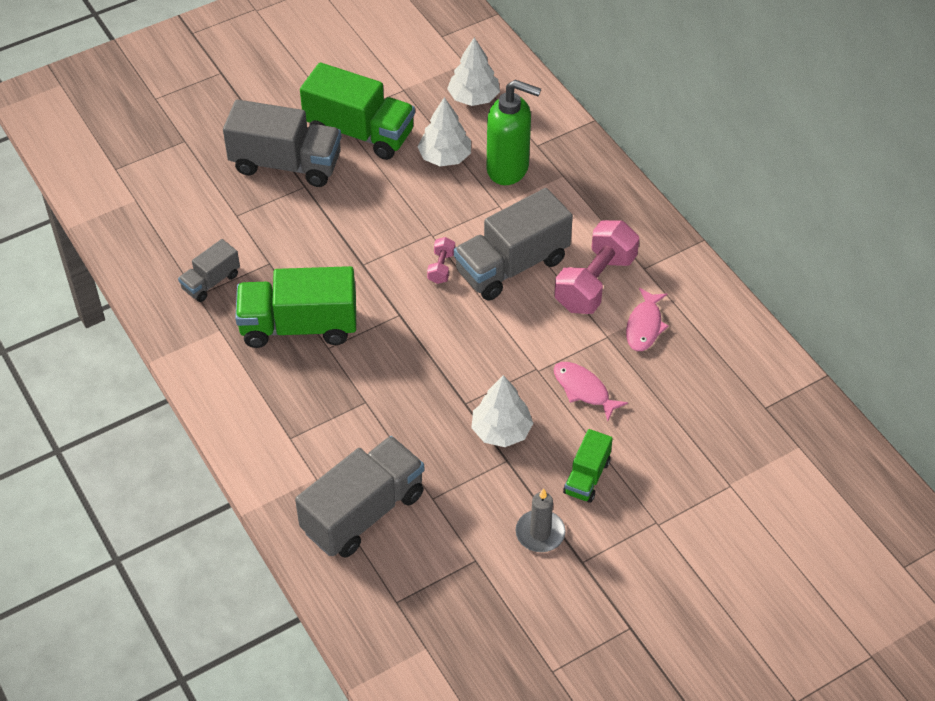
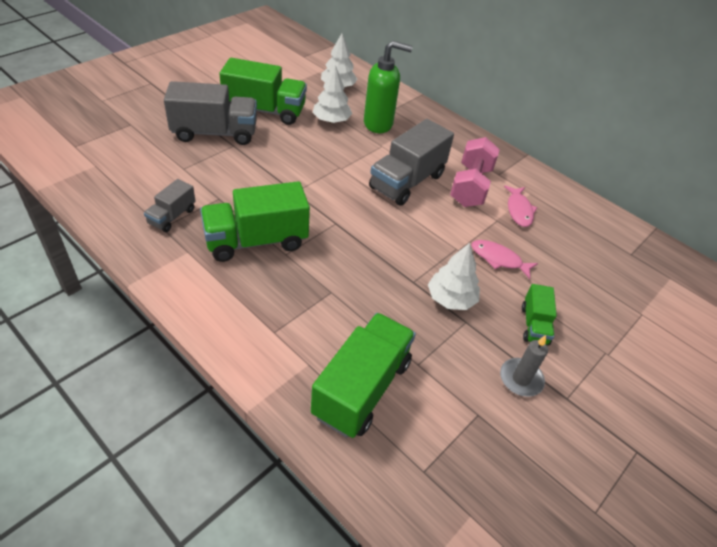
camera: 20 degrees left, 5 degrees down
grey truck [295,436,424,558] -> green truck [311,313,416,438]
pink dumbbell [427,237,455,284] -> none

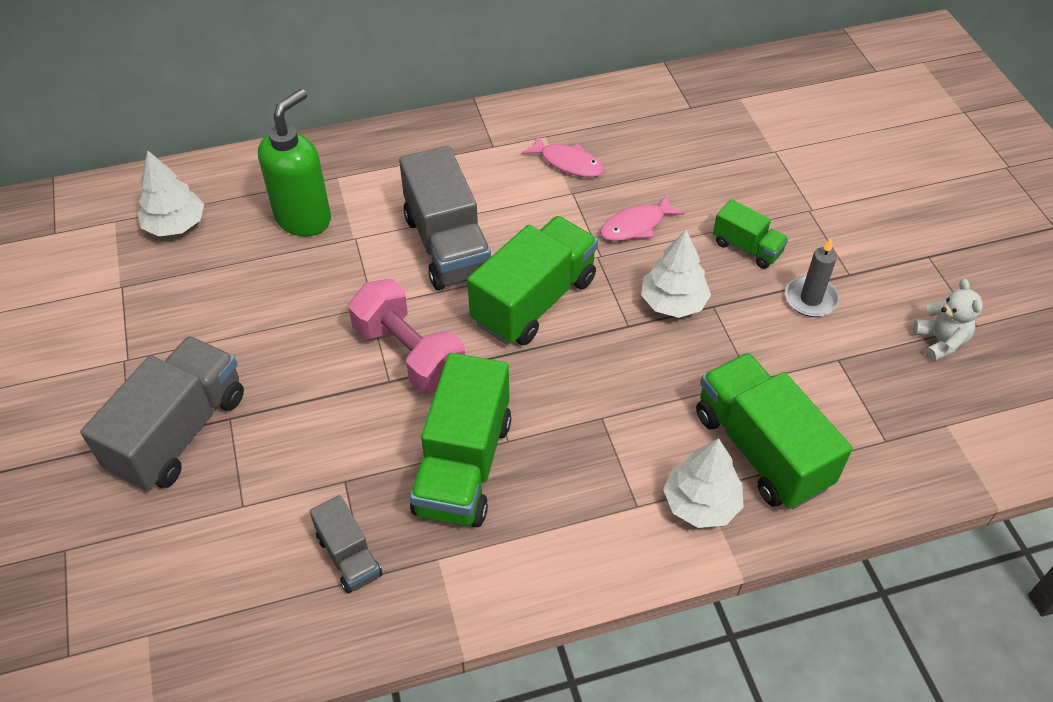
camera: 55 degrees left, 5 degrees up
green truck [220,58,307,125] -> green truck moved to [467,216,598,345]
white tree [312,65,352,123] -> white tree moved to [663,438,744,528]
pink dumbbell [450,137,500,207] -> pink dumbbell moved to [348,279,465,394]
none -> white teddy bear [913,279,983,362]

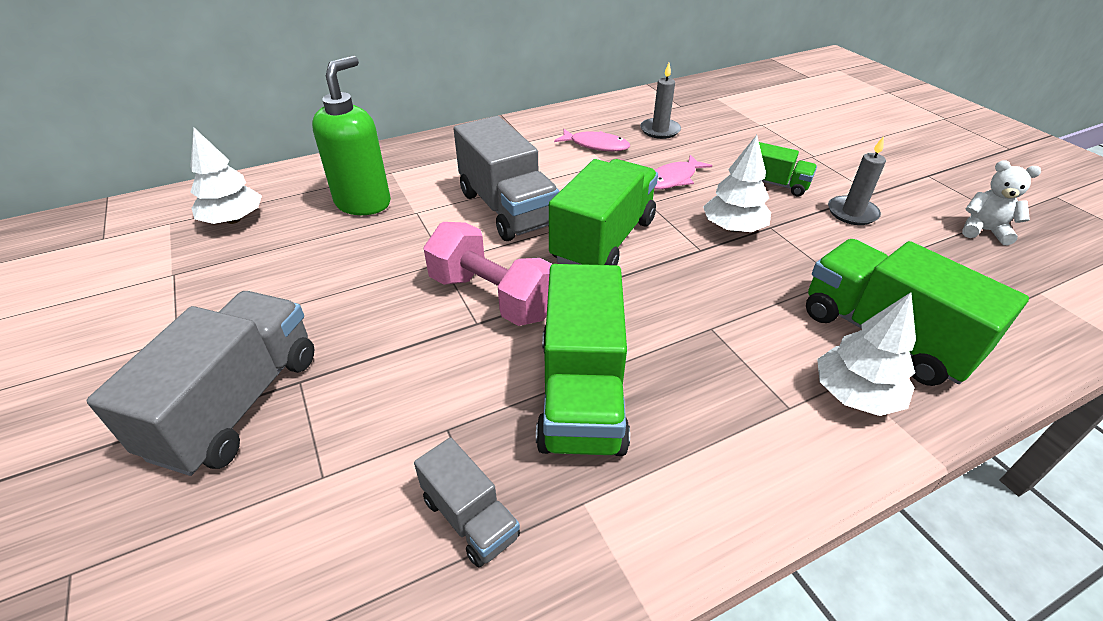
camera: 10 degrees left, 10 degrees down
white teddy bear [913,279,983,362] -> white teddy bear turned 45 degrees counterclockwise [962,161,1041,245]
none -> grey candle [640,63,681,139]

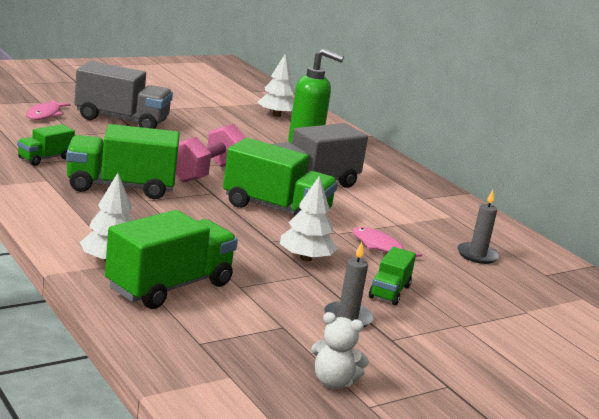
camera: 80 degrees right, 20 degrees down
grey truck [414,437,520,567] -> green truck [17,124,75,166]
pink fish [554,129,630,152] -> pink fish moved to [26,99,71,120]
white teddy bear [962,161,1041,245] -> white teddy bear turned 90 degrees clockwise [311,312,369,389]

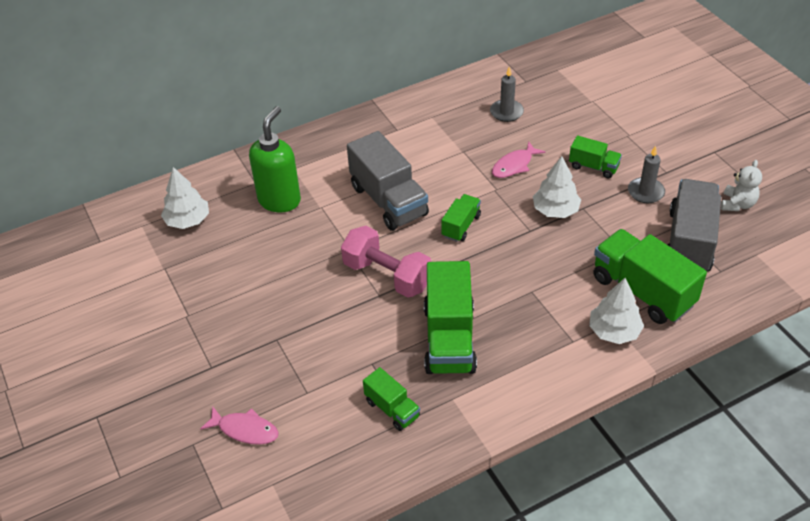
camera: 80 degrees left, 25 degrees up
grey truck [74,61,173,129] -> grey truck moved to [667,179,721,271]
green truck [223,138,338,216] -> green truck [441,194,481,242], size x0.53

